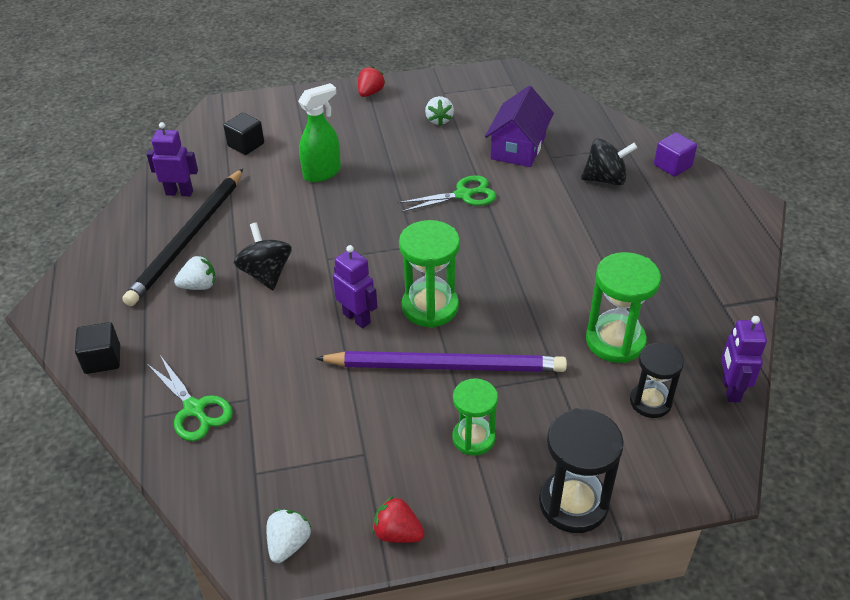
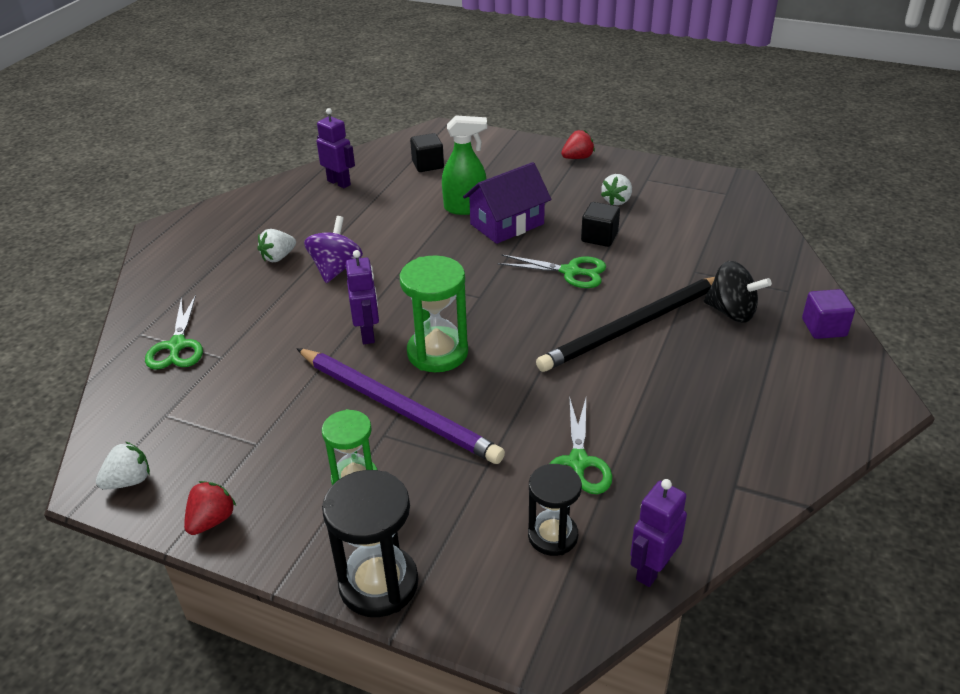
camera: 35 degrees right, 5 degrees down
black cube [75,322,120,374] -> black cube moved to [581,202,620,247]
black pencil [122,169,243,306] -> black pencil moved to [536,277,715,372]
white strawberry [174,255,216,290] -> white strawberry turned 120 degrees clockwise [257,229,296,262]
black spinning top [234,223,292,290] -> purple spinning top [304,216,363,283]
red strawberry [372,496,424,543] -> red strawberry turned 60 degrees clockwise [184,481,236,535]
purple house [485,86,554,167] -> purple house moved to [463,162,551,244]
green hourglass [586,252,661,363] -> green scissors [550,396,613,494]

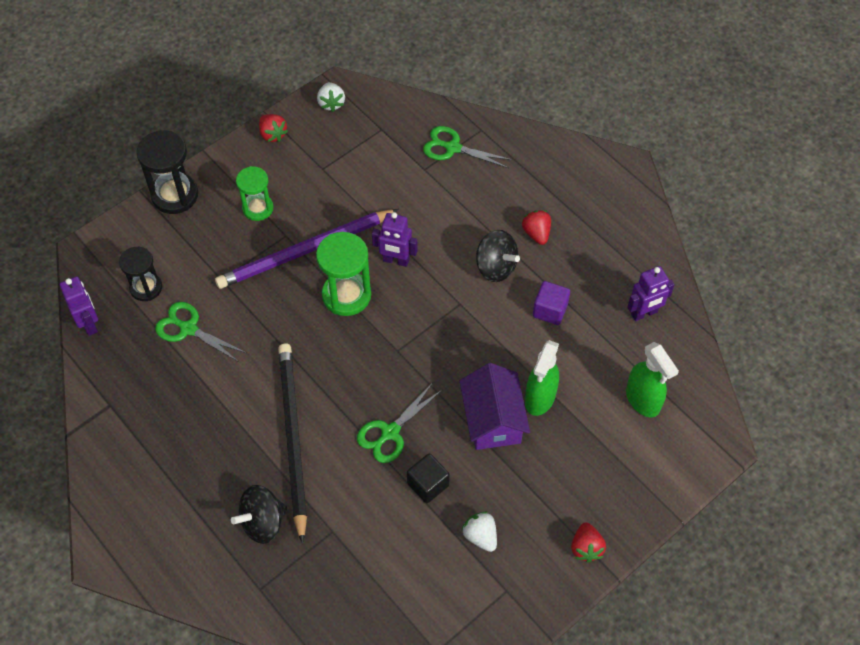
camera: 115 degrees right, 20 degrees up
white strawberry [257,229,296,262] -> red strawberry [522,210,551,245]
purple spinning top [304,216,363,283] -> black spinning top [476,230,520,282]
black cube [410,133,444,172] -> green spray bottle [626,342,679,417]
purple cube [802,289,855,339] -> purple cube moved to [533,281,570,325]

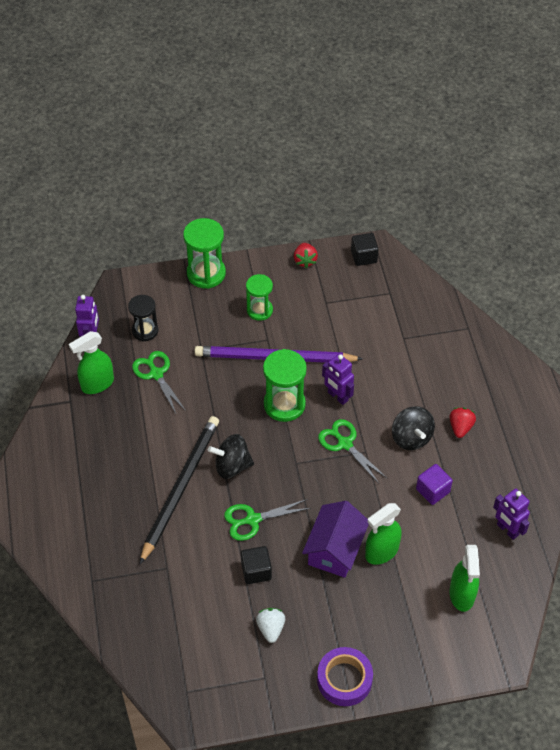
camera: 30 degrees right, 5 degrees down
black hourglass [137,131,198,214] -> green hourglass [183,218,226,289]
black spinning top [231,485,287,544] -> black spinning top moved to [208,434,254,479]
white strawberry [317,82,345,112] -> black cube [351,233,379,266]
green scissors [423,126,512,168] -> green scissors moved to [318,419,387,483]
red strawberry [571,522,606,563] -> purple tape [317,647,373,706]
purple robot [627,266,674,321] -> purple robot turned 45 degrees clockwise [493,489,530,540]
none -> green spray bottle [69,331,114,394]

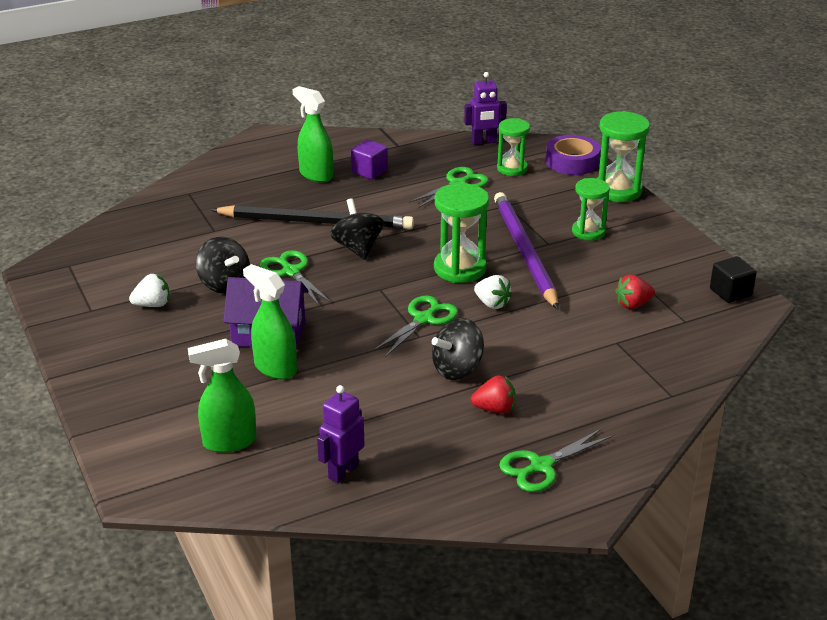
camera: 75 degrees right, 20 degrees down
green spray bottle [69,331,114,394] -> green spray bottle moved to [293,86,333,182]
black hourglass [128,295,158,341] -> green hourglass [497,118,530,176]
black cube [241,546,272,584] -> black spinning top [196,237,250,294]
red strawberry [294,243,318,268] -> red strawberry moved to [615,275,655,309]
purple tape [317,647,373,706] -> purple tape moved to [546,135,600,175]
purple robot [322,354,354,405] -> white strawberry [474,275,512,309]
purple cube [416,464,453,505] -> purple cube moved to [351,140,388,179]
none -> green scissors [499,428,613,492]

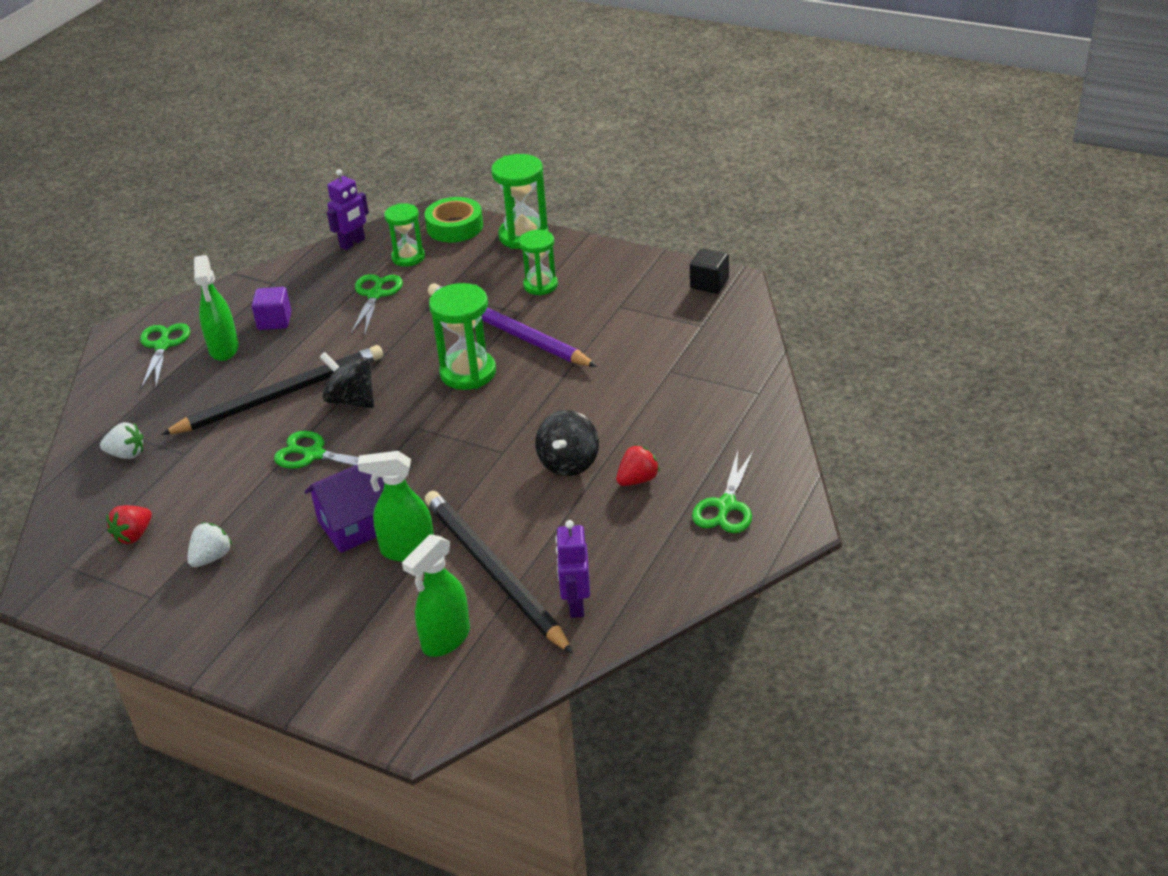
camera: 35 degrees left, 5 degrees up
black spinning top [196,237,250,294] -> none
green spray bottle [293,86,333,182] -> green spray bottle turned 105 degrees counterclockwise [194,255,239,361]
green scissors [373,295,458,357] -> green scissors moved to [140,323,190,389]
white strawberry [474,275,512,309] -> white strawberry moved to [100,422,143,459]
purple tape [546,135,600,175] -> green tape [425,197,483,243]
red strawberry [615,275,655,309] -> red strawberry moved to [106,505,152,544]
none -> black pencil [425,491,573,654]

